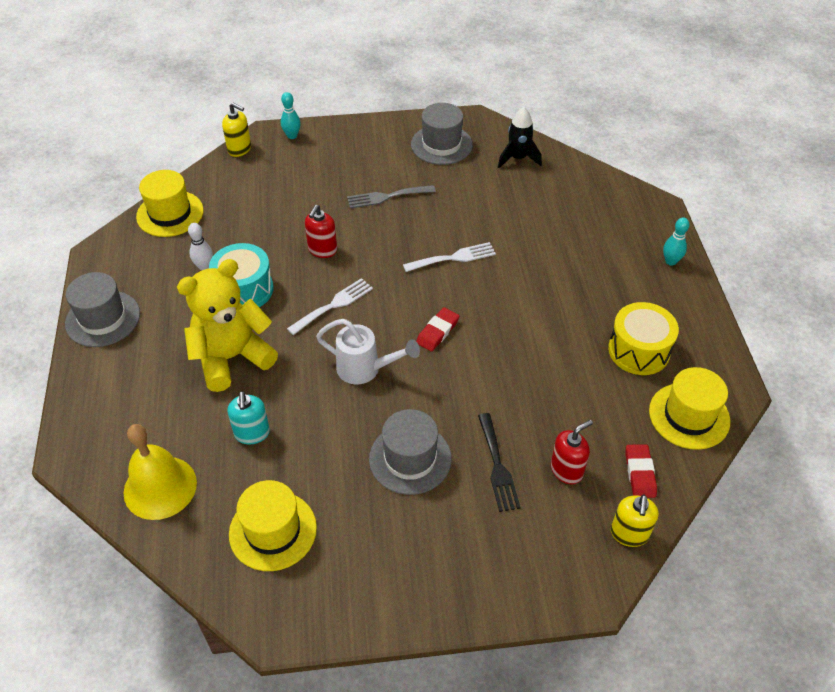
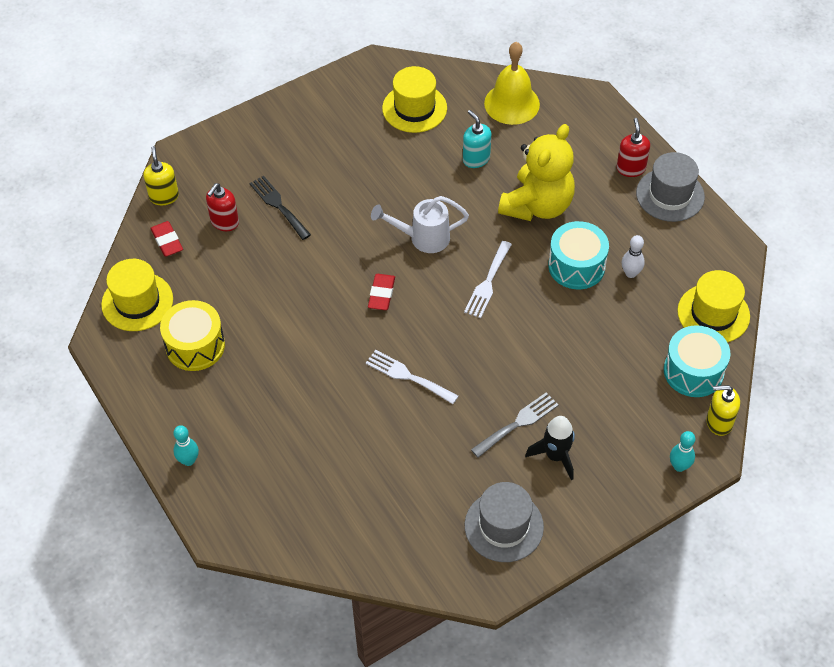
camera: 155 degrees right, 5 degrees up
red soap dispenser [305,205,337,258] -> red soap dispenser moved to [617,118,650,177]
grey hat [369,409,452,495] -> none
white fork [403,242,496,272] -> white fork turned 75 degrees clockwise [366,350,458,404]
black rocket [498,107,542,168] -> black rocket moved to [525,416,575,480]
none -> turquoise drum [664,325,730,397]

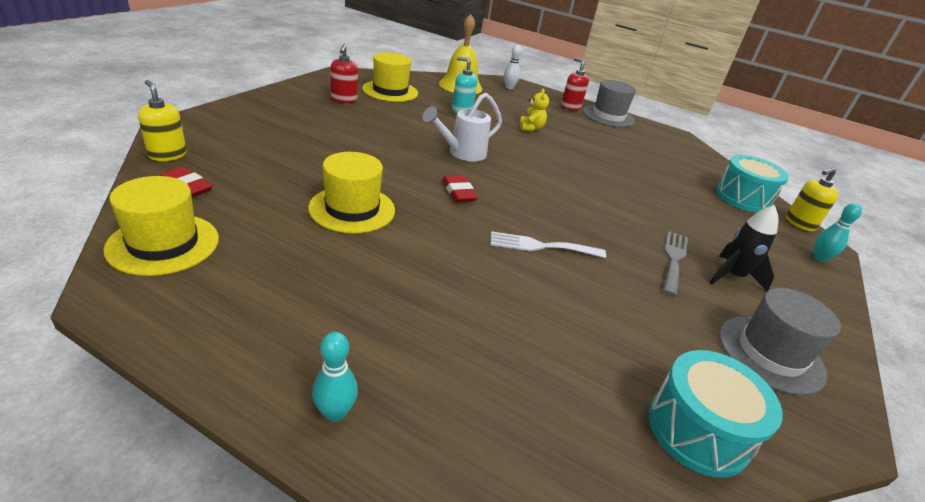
camera: 35 degrees left, 20 degrees down
yellow drum [160,300,225,371] -> none
red soap dispenser [206,183,239,231] -> red soap dispenser moved to [330,45,358,103]
black fork [249,176,311,240] -> none
white fork [464,241,512,318] -> none
yellow teddy bear [498,124,575,221] -> yellow teddy bear [520,89,549,131], size x0.43
turquoise drum [548,221,609,289] -> turquoise drum moved to [648,350,783,478]
white bowling pin [622,235,645,278] -> white bowling pin moved to [504,45,522,89]
yellow hat [677,270,750,343] -> yellow hat moved to [308,152,395,234]

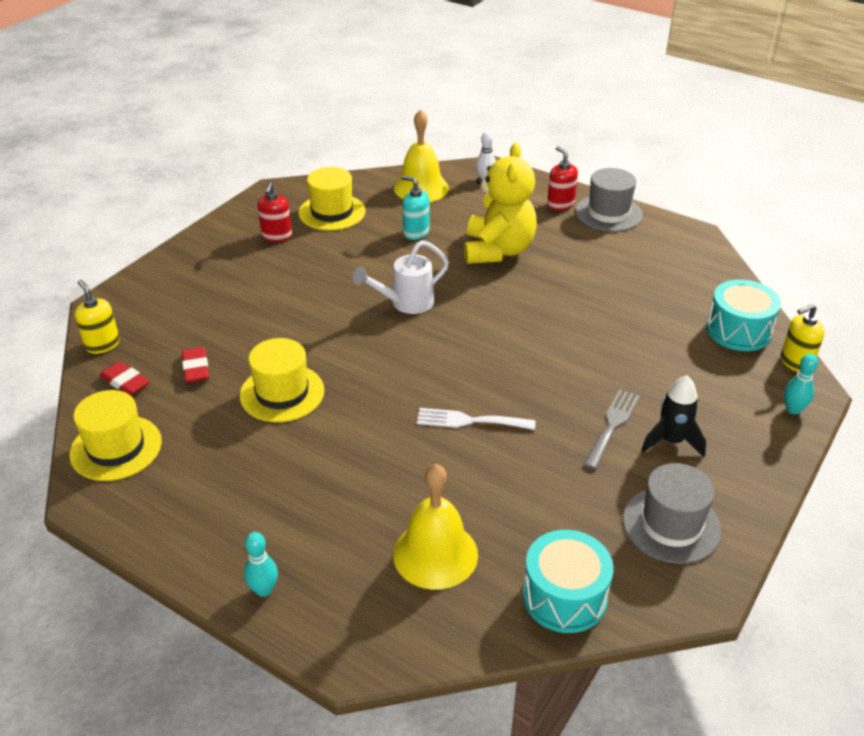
camera: 10 degrees right, 5 degrees up
red eraser [442,175,478,202] -> red eraser moved to [182,347,209,383]
yellow teddy bear [520,89,549,131] -> yellow teddy bear [464,143,537,264], size x2.32
none -> yellow bell [393,464,478,590]

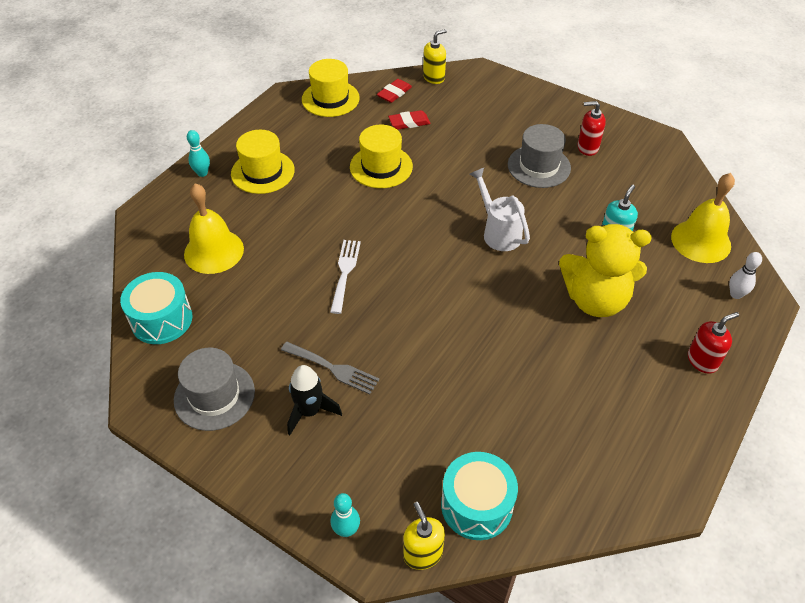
camera: 90 degrees right, 10 degrees up
yellow hat [299,167,365,231] -> yellow hat moved to [231,130,295,194]
grey hat [575,168,643,232] -> grey hat moved to [508,124,571,188]

